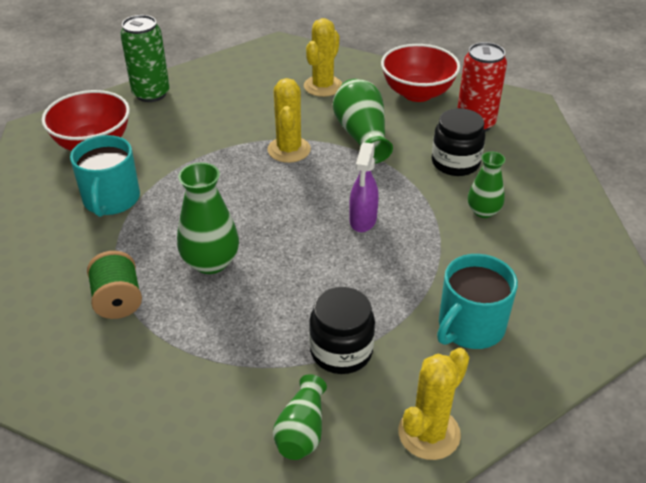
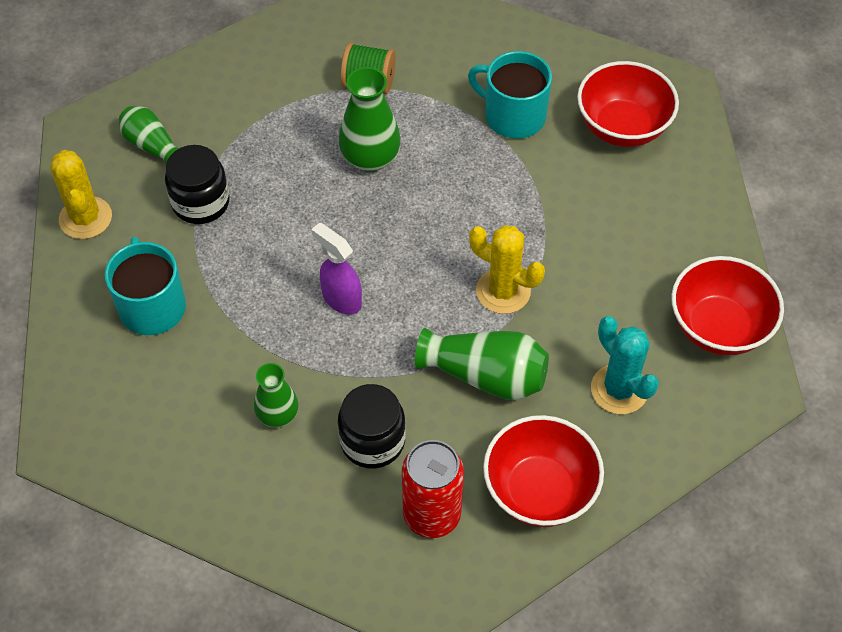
camera: 120 degrees right, 15 degrees up
green can [120,15,170,102] -> none
yellow cactus [304,18,342,97] -> turquoise cactus [591,316,659,414]
none -> red bowl [671,256,784,355]

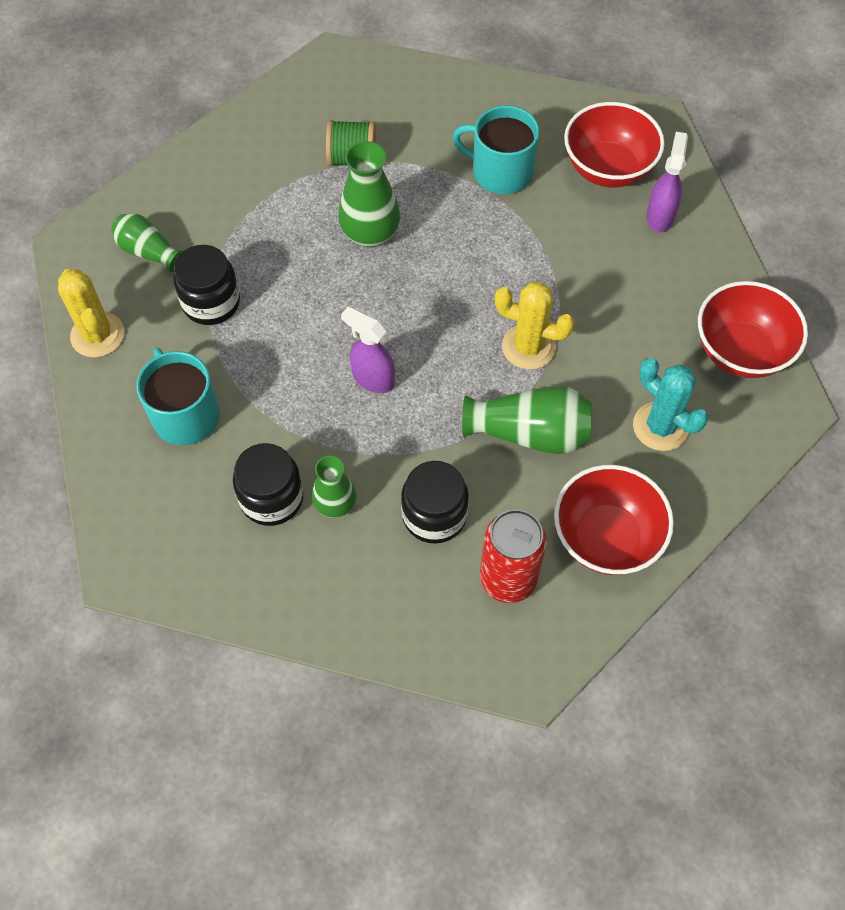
camera: 10 degrees left, 5 degrees up
none -> black jar [233,443,303,526]
none -> purple spray bottle [646,132,688,232]

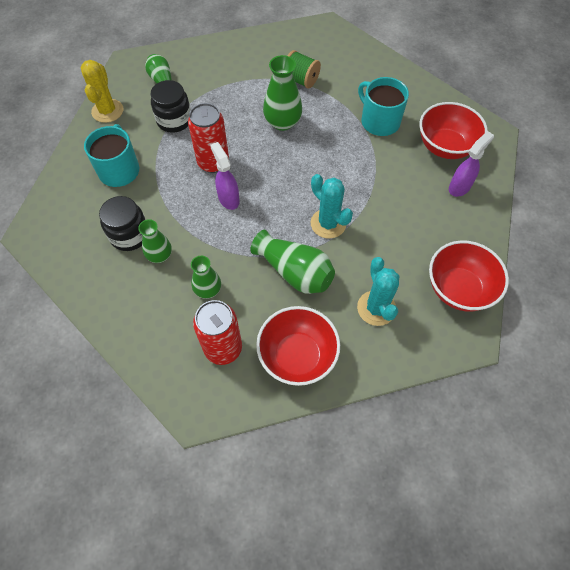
camera: 30 degrees right, 0 degrees up
black jar [401,461,469,543] -> green vase [191,256,221,299]
yellow cactus [495,282,575,370] -> turquoise cactus [311,174,353,239]
none -> red can [188,103,229,173]

